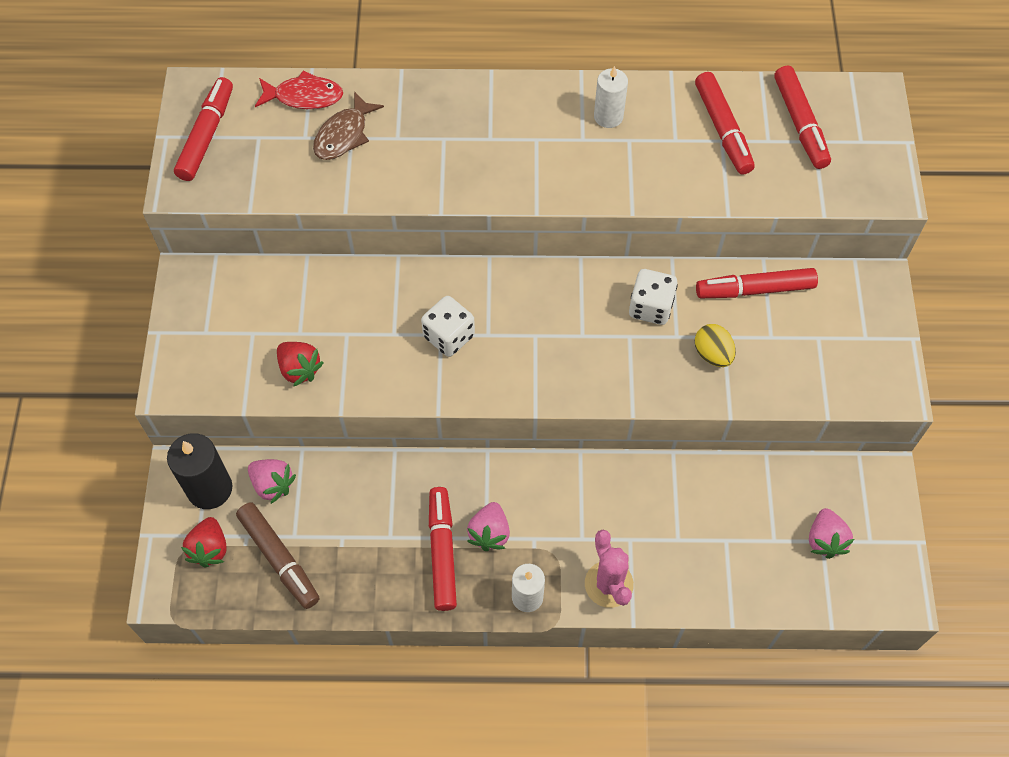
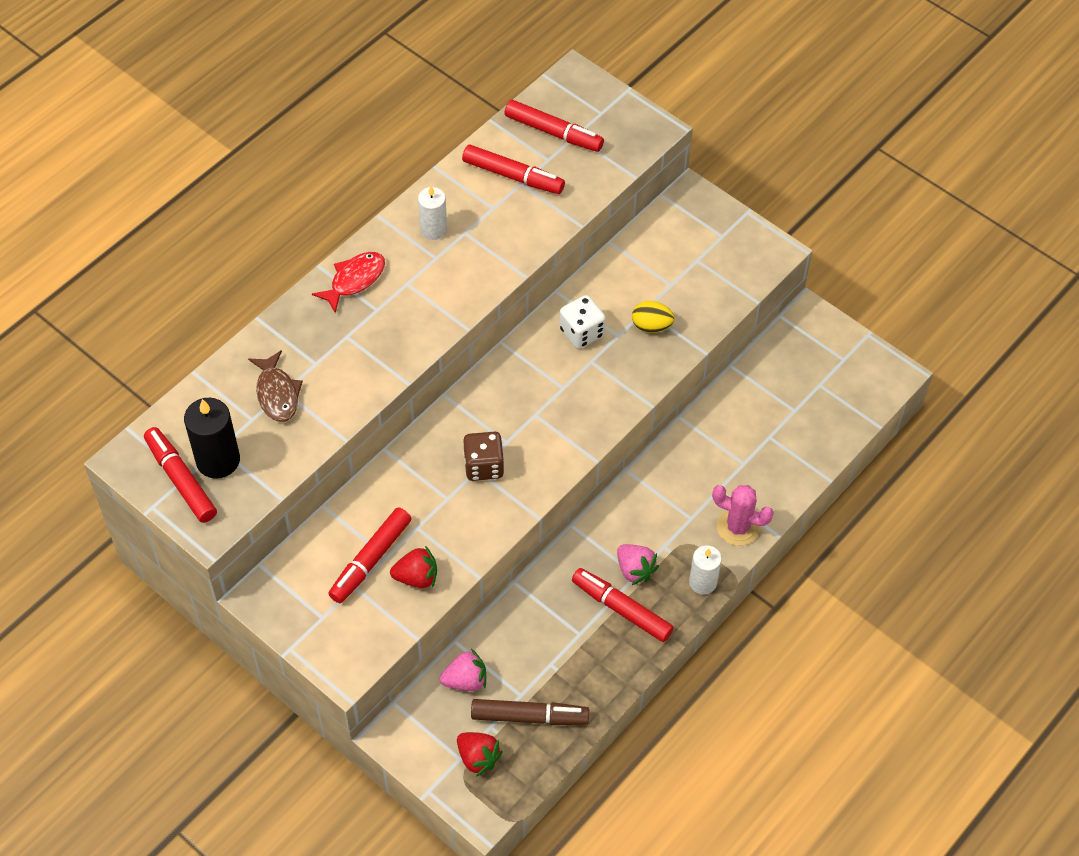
camera: 50 degrees left, 5 degrees down
black candle [167,433,232,509] -> black candle moved to [184,398,240,479]
red fish [255,70,343,109] -> red fish moved to [312,252,385,313]
white dice [421,296,475,357] -> brown dice [463,432,504,481]
red marker [696,268,818,298] -> red marker moved to [328,507,412,603]
pink strawberry [809,508,854,559] -> none

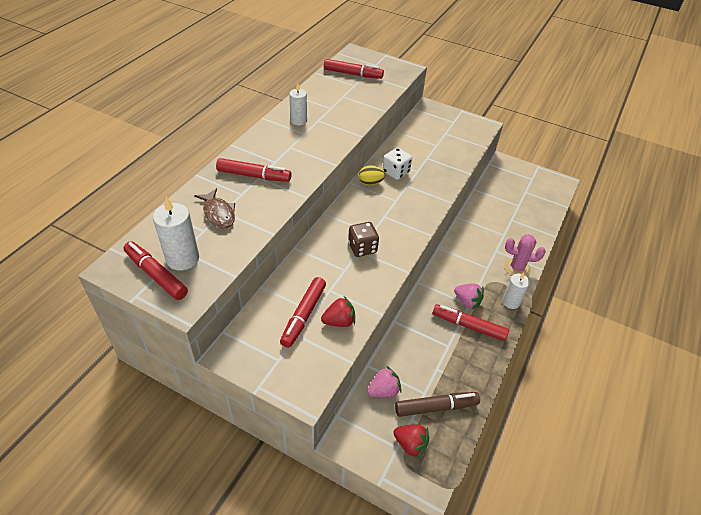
camera: 15 degrees left, 10 degrees down
black candle [184,398,240,479] -> white candle [153,197,199,270]
red fish [312,252,385,313] -> none
red marker [462,145,565,194] -> red marker moved to [216,158,292,182]
yellow egg [632,301,674,333] -> yellow egg moved to [359,165,385,185]

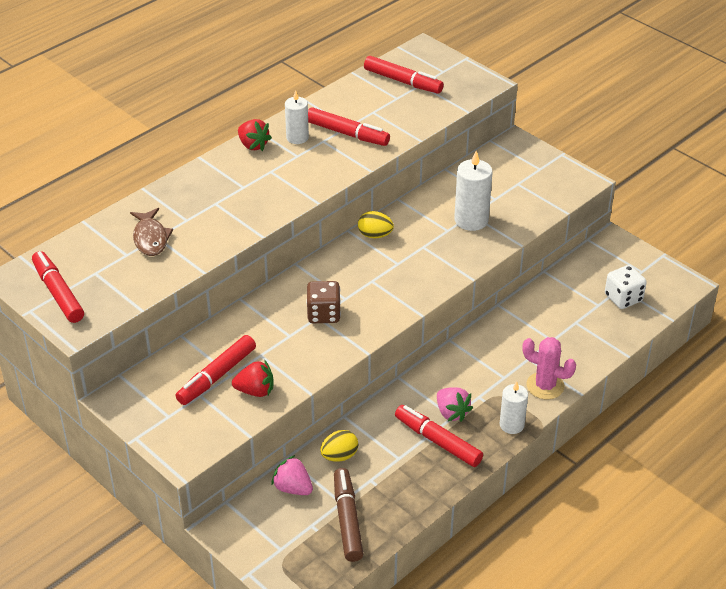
camera: 20 degrees right, 5 degrees down
white candle [153,197,199,270] -> white candle moved to [454,151,493,231]
red marker [216,158,292,182] -> red marker moved to [308,107,390,146]
pink strawberry [367,366,401,397] -> pink strawberry turned 135 degrees counterclockwise [271,455,313,495]
white dice [383,148,412,180] -> white dice moved to [605,265,647,309]
red strawberry [393,424,429,459] -> red strawberry moved to [238,119,272,151]
brown marker [395,392,480,417] -> brown marker turned 105 degrees counterclockwise [334,468,363,562]
none -> yellow egg [320,430,358,462]

